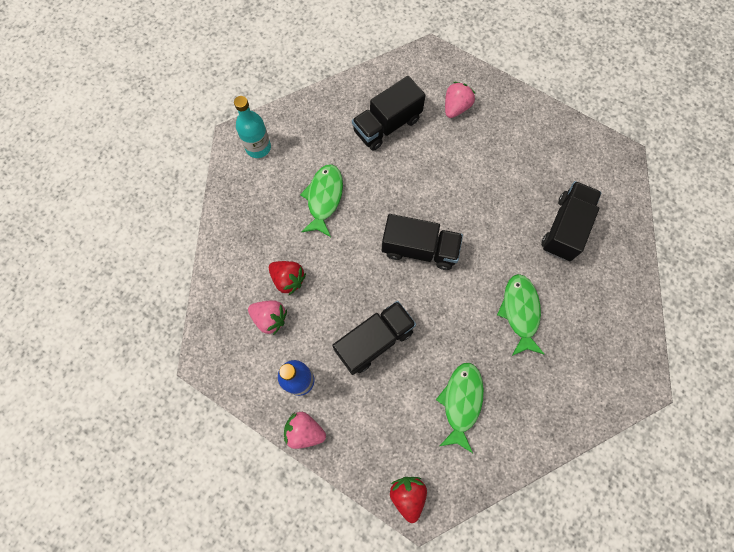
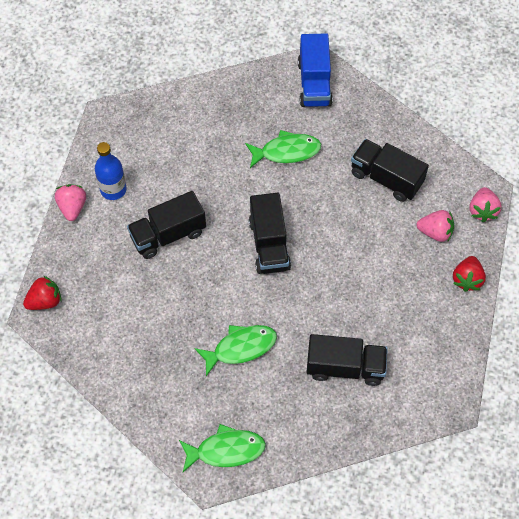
camera: 70 degrees right, 10 degrees down
turquoise bottle [234,96,271,158] -> blue truck [298,34,333,107]
pink strawberry [248,300,287,335] -> pink strawberry moved to [469,187,502,222]
red strawberry [269,261,306,295] -> red strawberry moved to [453,256,486,292]
black truck [332,301,416,375] -> black truck turned 120 degrees clockwise [127,191,206,259]
green fish [436,363,484,453] -> green fish moved to [179,424,266,472]

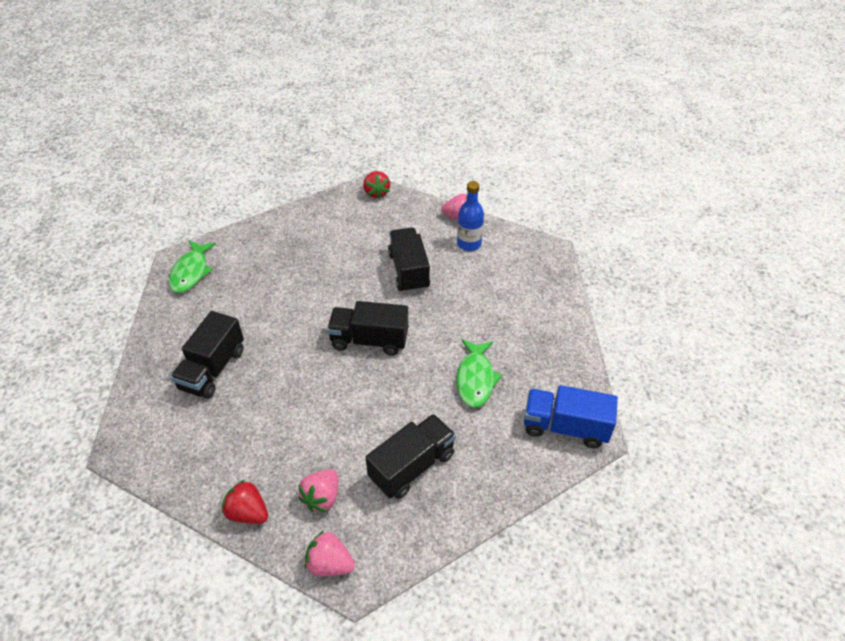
camera: 105 degrees right, 15 degrees down
green fish [195,325,277,376] -> none

